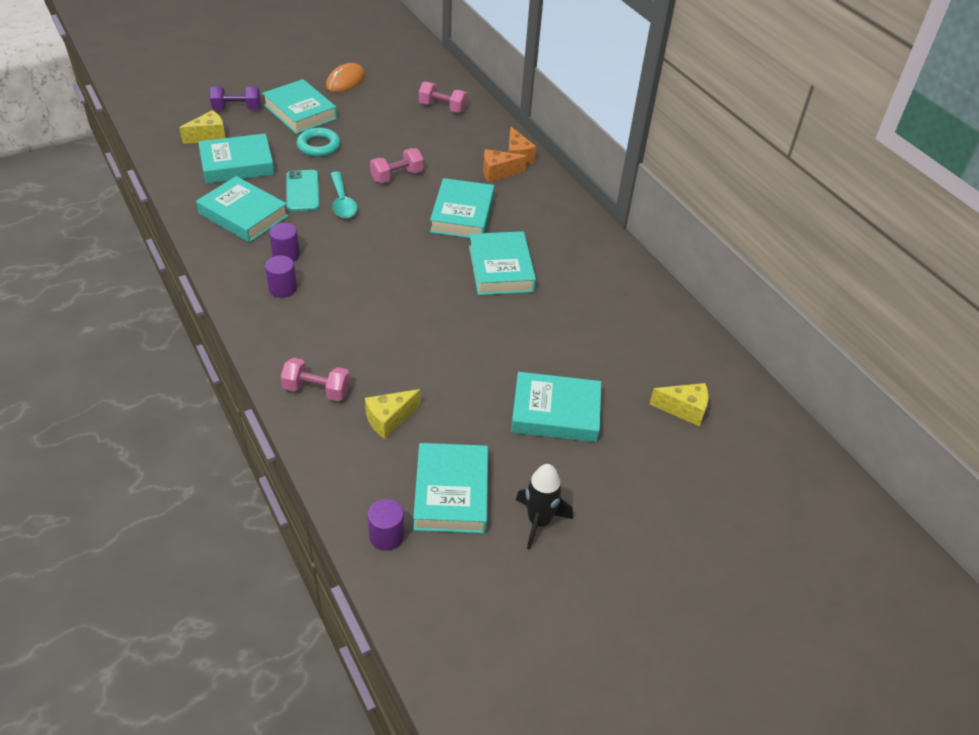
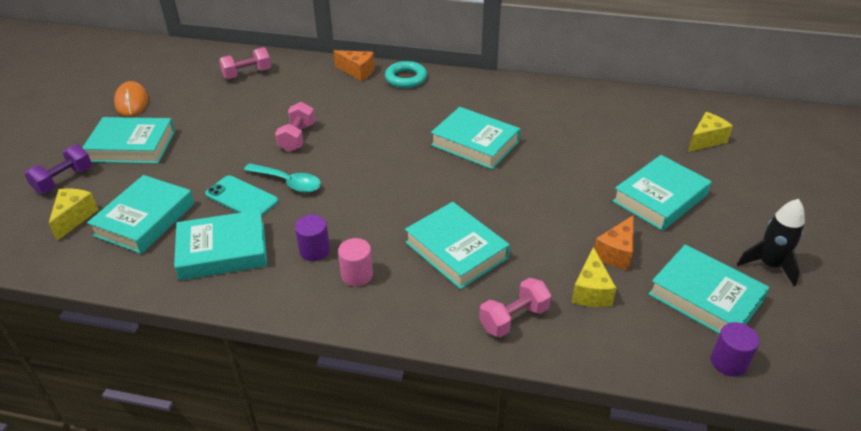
camera: 45 degrees left, 5 degrees down
purple cylinder [265,255,297,298] -> pink cylinder [338,238,373,286]
turquoise ring [297,128,341,157] -> turquoise ring moved to [385,61,427,88]
turquoise book [430,178,494,238] -> turquoise book moved to [405,202,510,289]
orange cheese [483,149,527,182] -> orange cheese moved to [594,215,634,270]

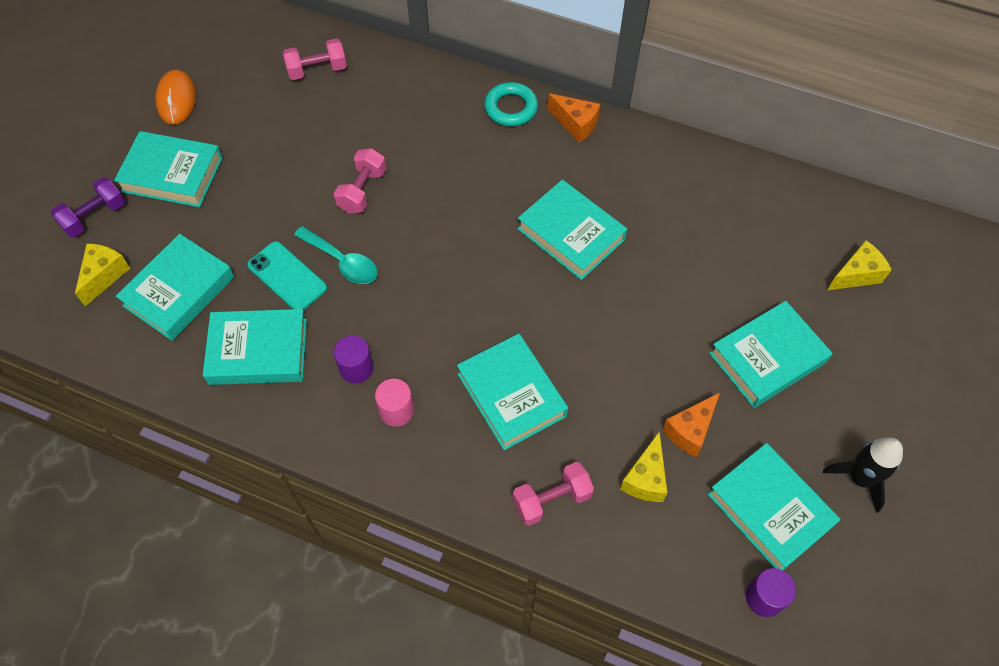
camera: 10 degrees right, 20 degrees up
orange cheese [333,50,375,81] -> orange cheese moved to [548,93,600,143]

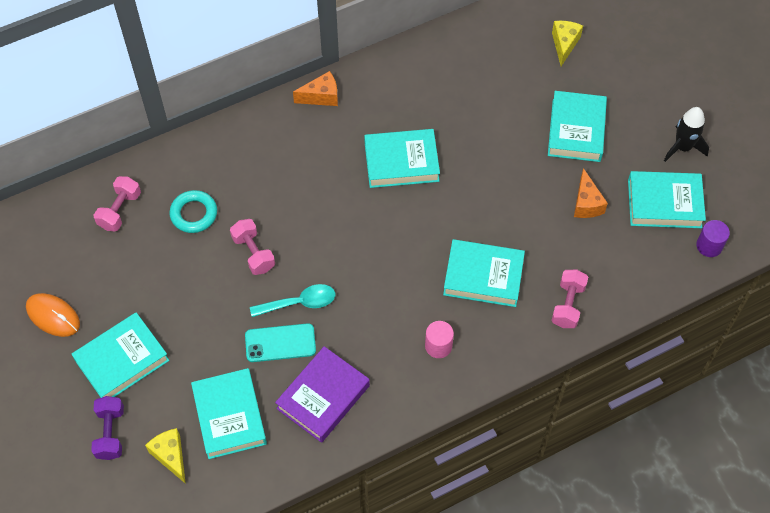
camera: 50 degrees left, 0 degrees up
turquoise book [203,309,307,385] -> purple book [275,346,370,443]
purple cylinder [334,336,374,384] -> none
turquoise ring [484,82,538,127] -> turquoise ring moved to [169,190,217,233]
yellow cheese [620,431,668,502] -> none

